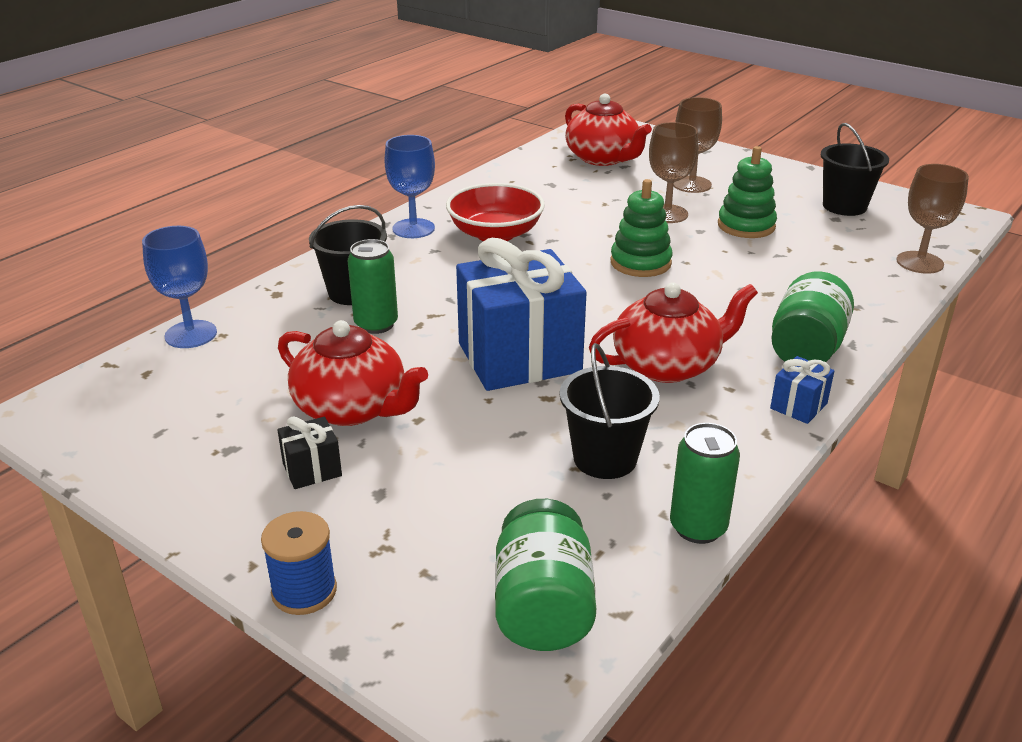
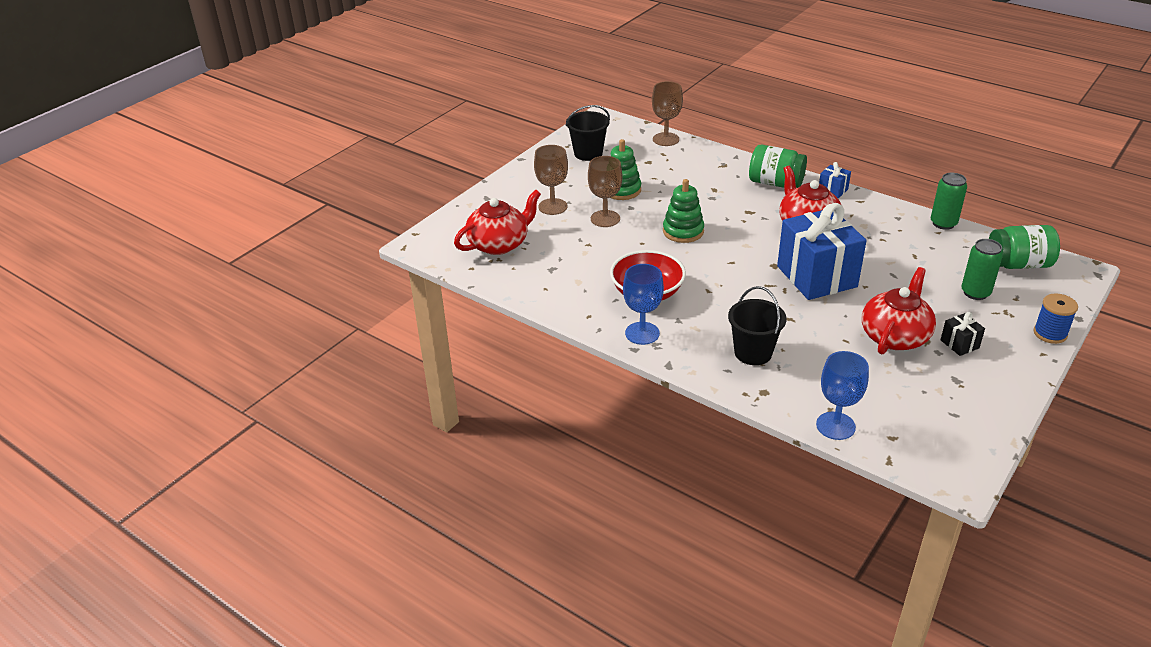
camera: 90 degrees left, 5 degrees up
green can [348,239,398,334] -> green can moved to [961,239,1003,300]
black bucket [560,343,660,479] -> none

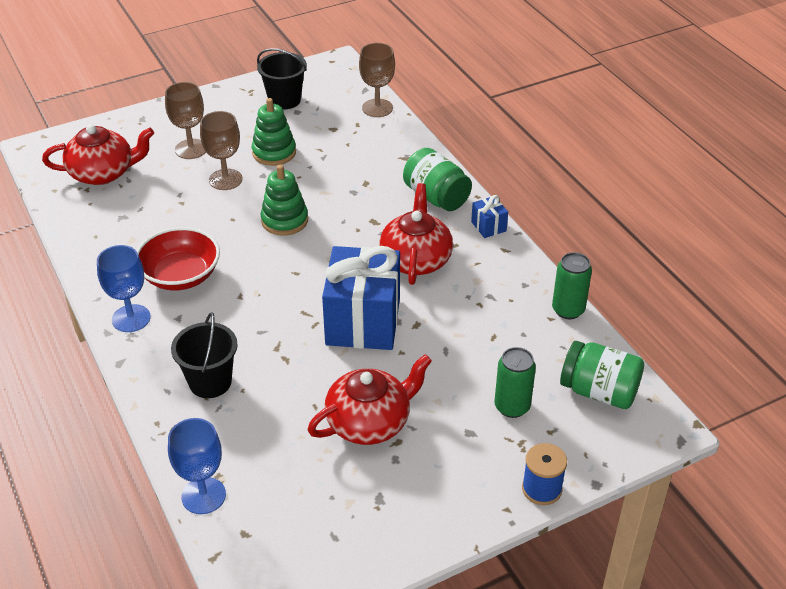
camera: 25 degrees right, 5 degrees up
black gift [941,312,985,356] -> none

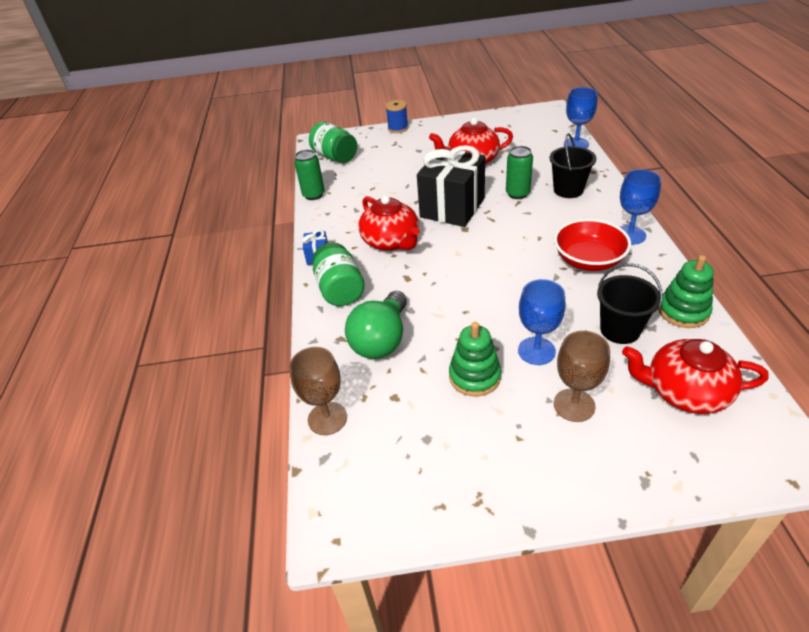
camera: 155 degrees left, 0 degrees up
brown goblet [200,111,243,190] -> blue goblet [518,279,566,365]
black bucket [257,48,307,109] -> black bucket moved to [597,263,663,344]
green stacking toy [261,165,308,236] -> green stacking toy moved to [658,255,714,328]
blue gift [322,246,400,350] -> black gift [417,145,485,227]
red teapot [380,183,453,285] -> red teapot turned 60 degrees counterclockwise [358,195,420,251]
green can [494,347,536,418] -> green can moved to [506,146,533,199]
none -> green light bulb [345,291,407,359]

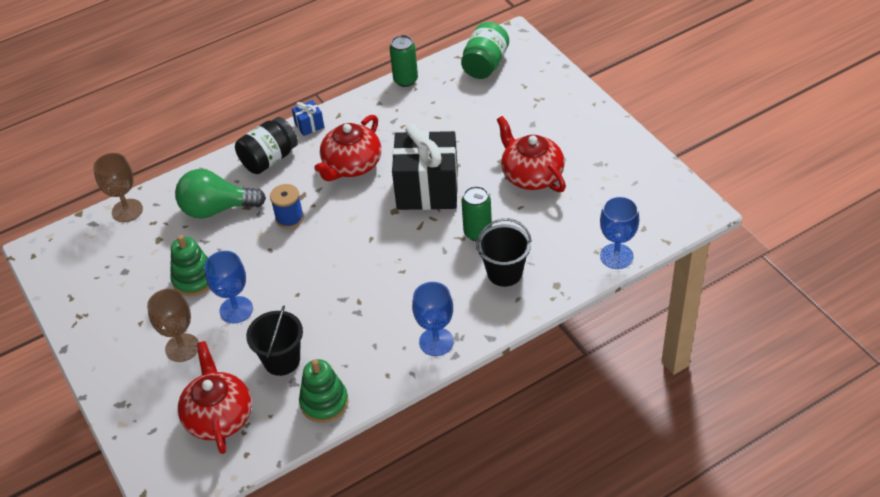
camera: 65 degrees right, 5 degrees up
green jar [312,242,365,306] -> black jar [235,117,298,174]
blue spool [385,100,408,133] -> blue spool moved to [270,184,304,229]
red bowl [554,219,631,271] -> none

